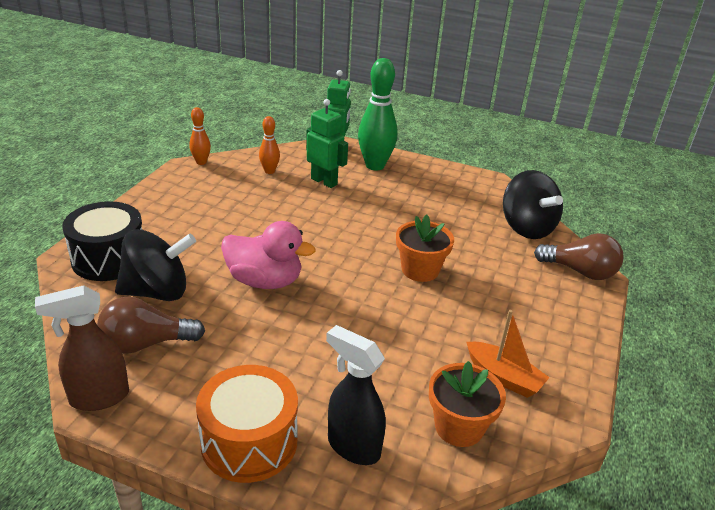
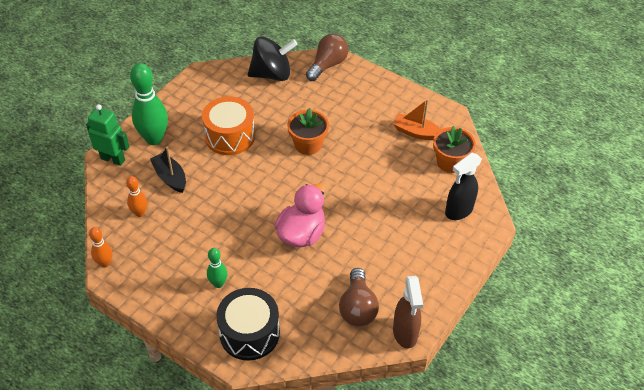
camera: 75 degrees left, 15 degrees up
black spinning top [115,229,196,301] -> none
orange drum [196,365,298,483] -> orange drum moved to [202,96,255,155]
green robot [306,99,348,188] -> black boat [150,147,186,193]
orange boat [466,310,550,398] -> orange boat turned 120 degrees counterclockwise [393,99,441,140]
none -> green bowling pin [207,248,228,288]

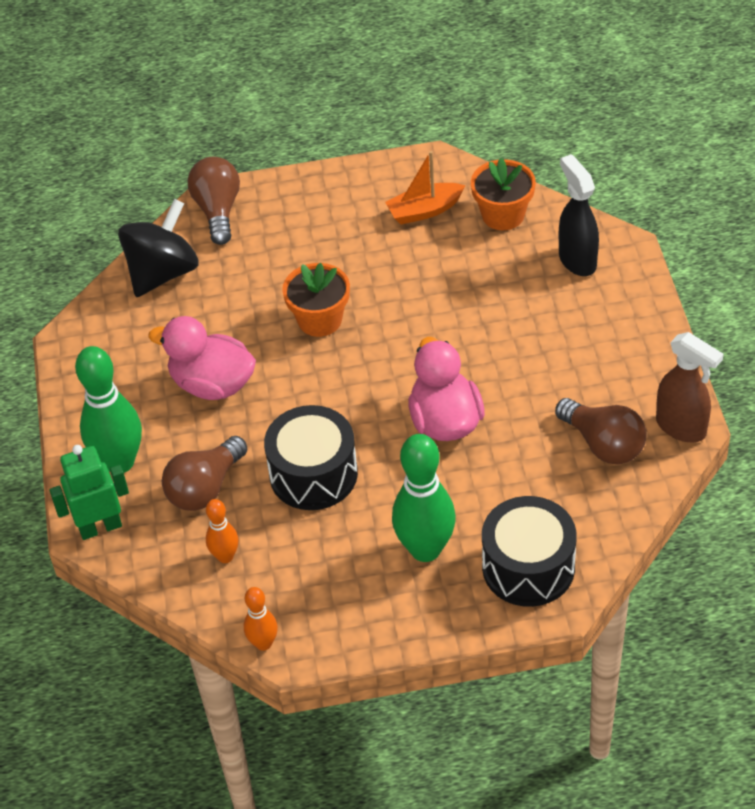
camera: 40 degrees left, 0 degrees up
black boat [150,147,186,193] -> brown light bulb [162,436,248,511]
orange drum [202,96,255,155] -> pink duck [148,316,256,400]
green bowling pin [207,248,228,288] -> green bowling pin [392,434,456,562], size x1.92
black spray bottle [445,153,482,220] -> black spray bottle turned 150 degrees clockwise [559,154,599,276]
none -> black drum [264,405,358,510]

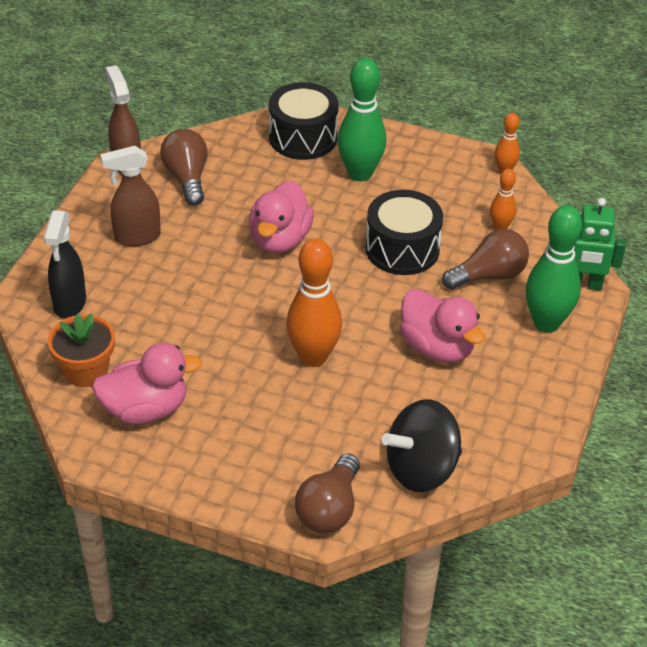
camera: 155 degrees left, 5 degrees down
orange flower pot [282,263,350,337] -> orange bowling pin [286,238,342,367]
orange boat [385,151,465,224] -> pink duck [92,343,202,424]
none -> brown spray bottle [100,146,161,247]

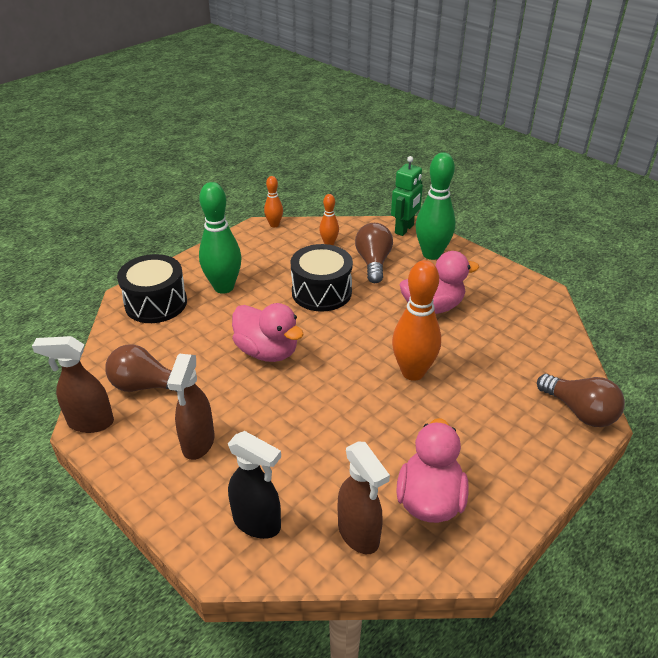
camera: 65 degrees left, 5 degrees down
orange flower pot [48,313,115,387] -> brown spray bottle [338,442,390,554]
black spinning top [382,399,462,492] -> none

